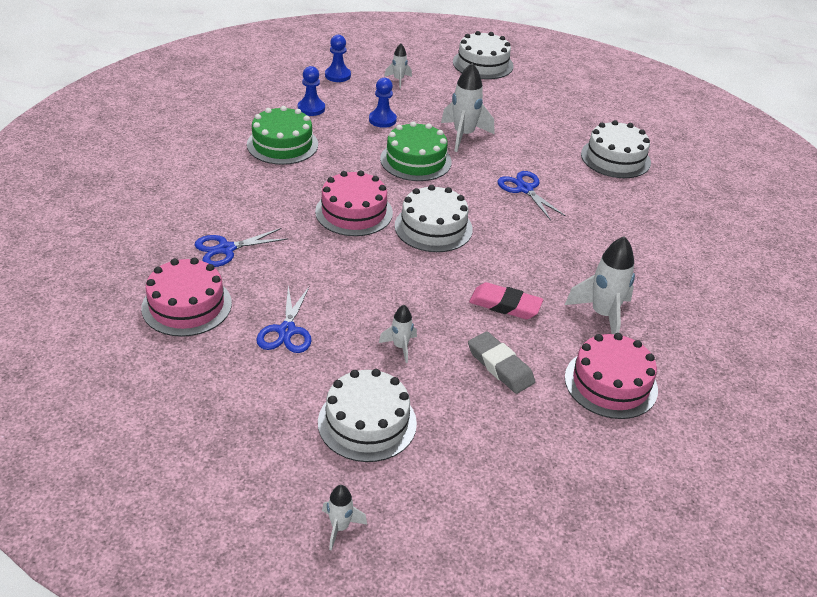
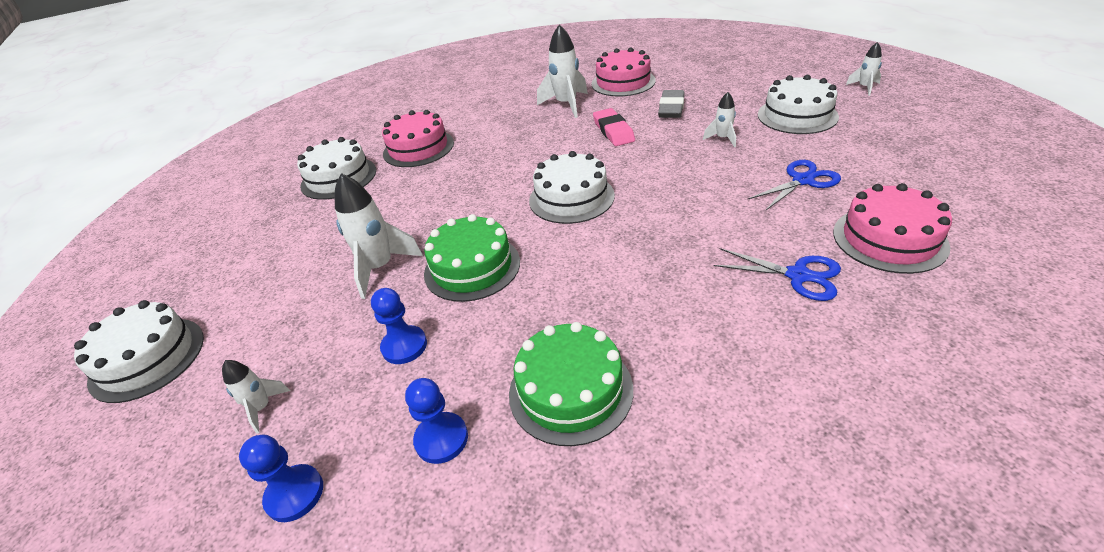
camera: 120 degrees left, 0 degrees up
pink cake [315,170,393,236] -> pink cake moved to [382,110,454,167]
blue scissors [498,171,566,221] -> none

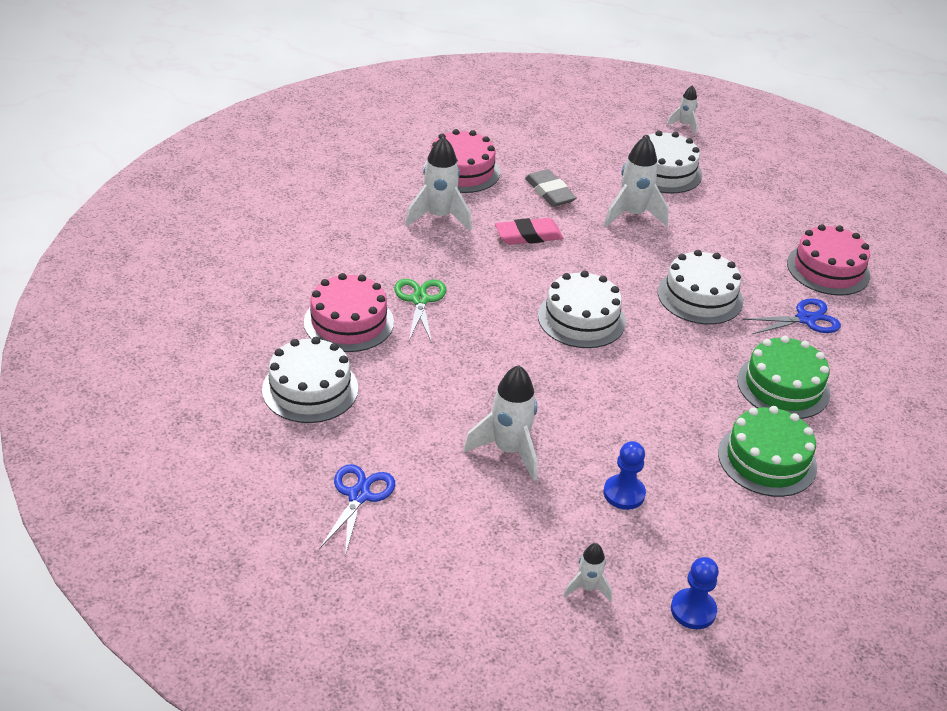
camera: 50 degrees left, 0 degrees up
white cake [74,300,204,403] -> white cake moved to [658,250,743,324]
blue pawn [405,378,468,464] -> none
green cake [424,214,520,302] -> green cake moved to [737,336,830,419]
pink eraser [593,108,635,146] -> pink eraser turned 45 degrees counterclockwise [495,218,563,245]
white rocket [703,92,736,147] -> white rocket [604,136,669,227], size x1.85
blue scissors [747,160,841,210] -> blue scissors moved to [319,464,395,556]
none -> green scissors [394,279,446,343]

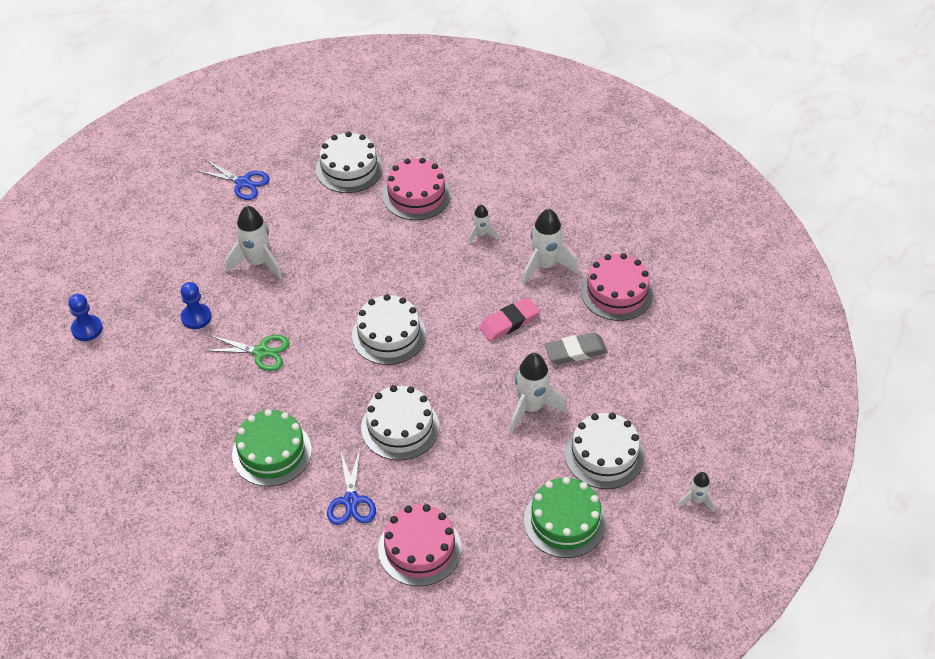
camera: 105 degrees right, 10 degrees up
green scissors [394,279,446,343] -> green scissors moved to [204,335,289,371]
pink eraser [495,218,563,245] -> pink eraser turned 60 degrees clockwise [479,297,540,341]
white rocket [563,543,612,602] -> white rocket moved to [468,204,498,244]
green cake [718,406,817,497] -> green cake moved to [524,477,606,558]

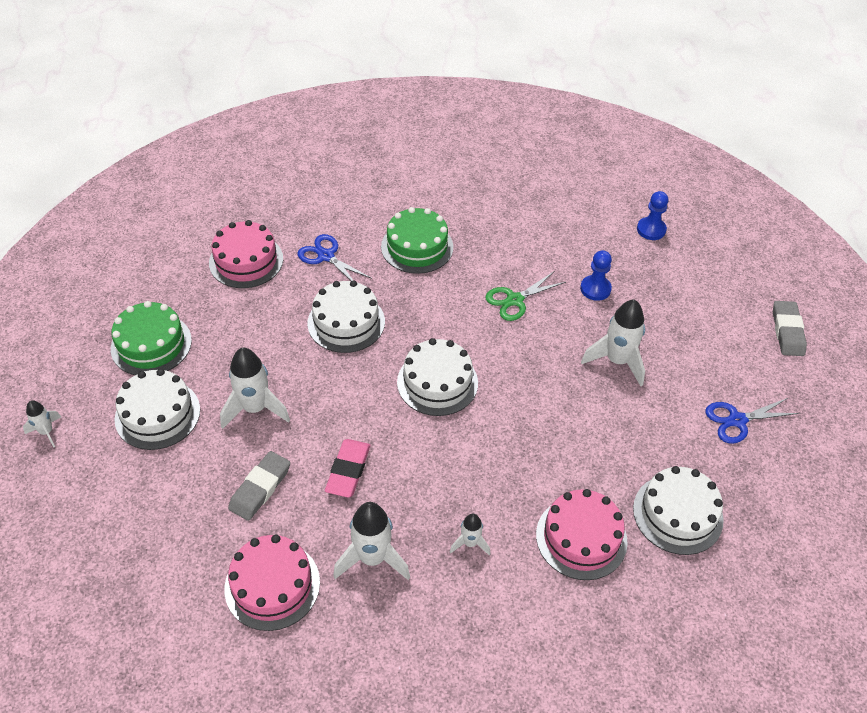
camera: 135 degrees right, 0 degrees up
none -> grey eraser [773,301,807,356]

